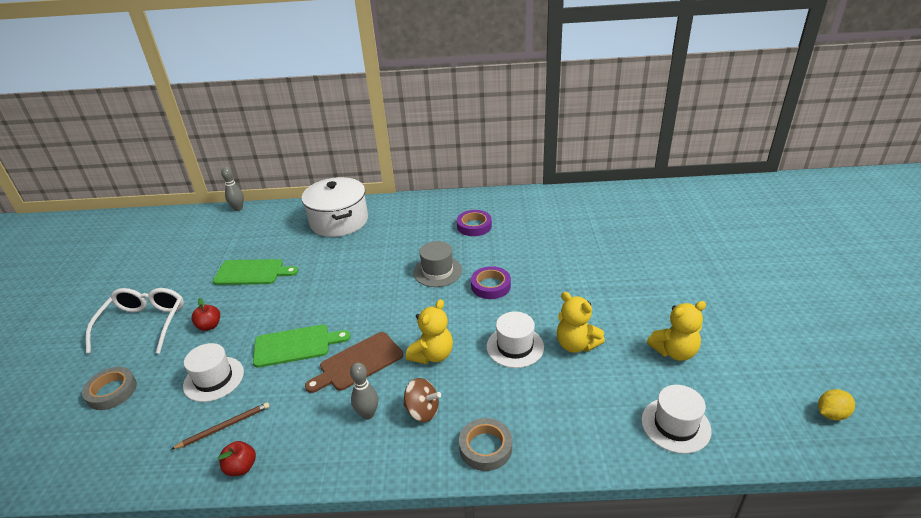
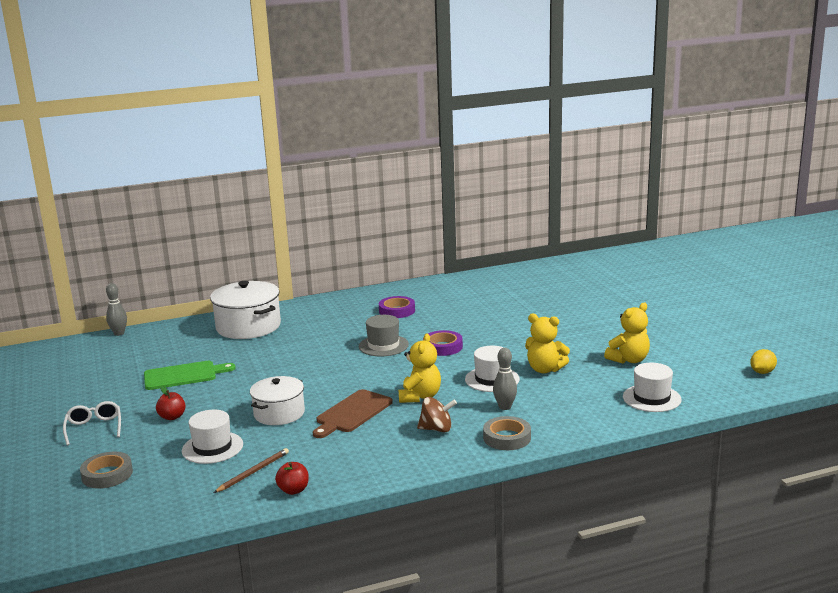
camera: 20 degrees left, 15 degrees down
white glasses [86,288,184,354] -> white glasses [63,401,121,446], size x0.62
green cutting board [253,325,351,368] -> white pot [250,376,305,425]
grey bowling pin [350,363,378,420] -> grey bowling pin moved to [493,348,517,410]

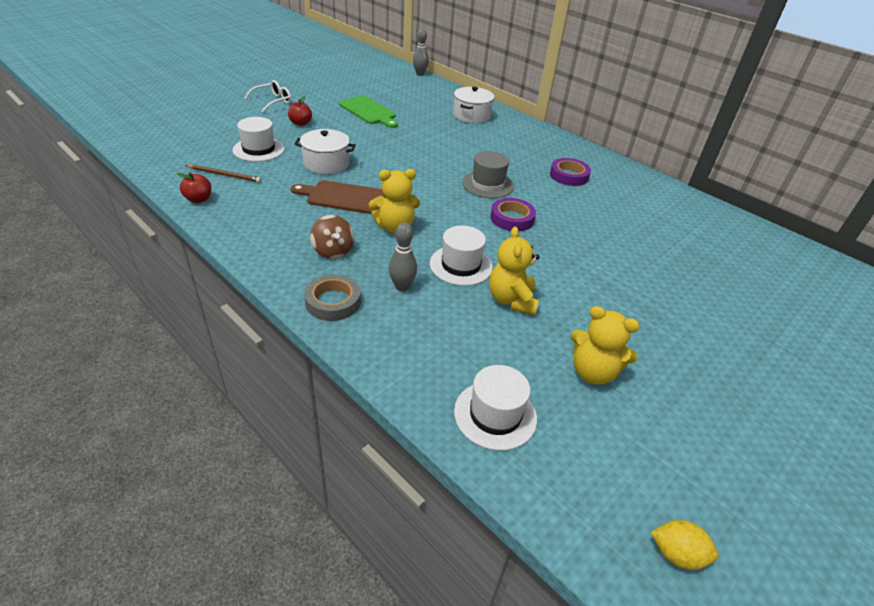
camera: 60 degrees right, 20 degrees up
grey tape [80,452,133,489] -> none
white pot [210,281,281,339] -> white pot [453,87,494,123], size x0.65

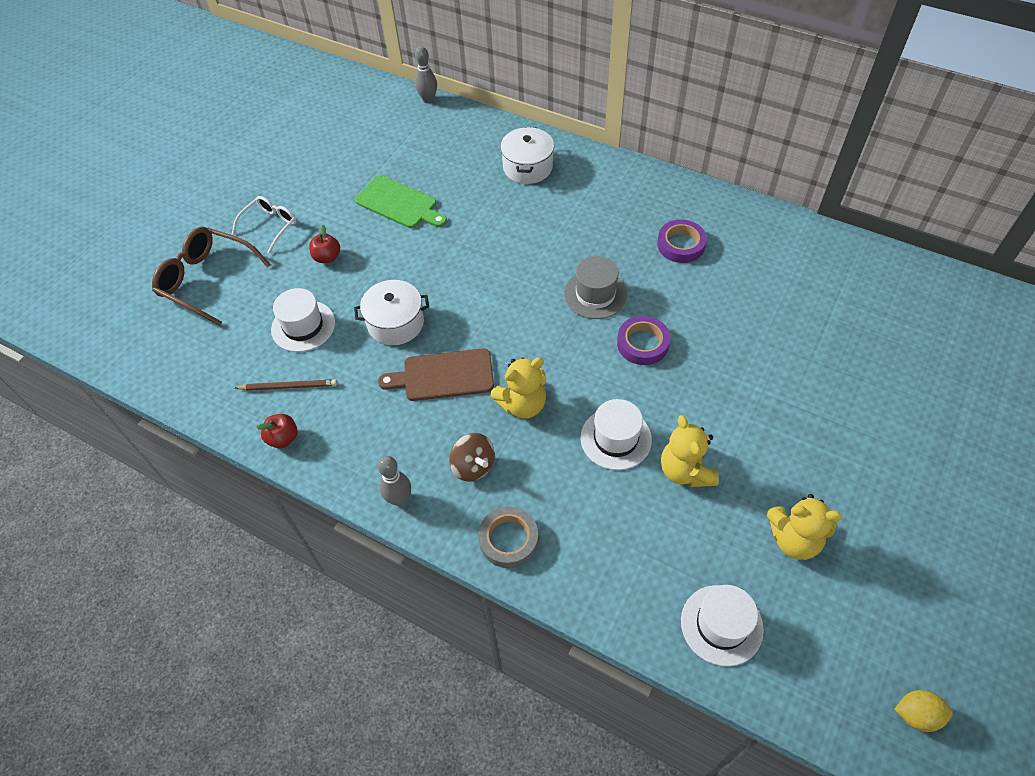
camera: 10 degrees left, 15 degrees up
grey bowling pin [389,222,417,292] -> grey bowling pin moved to [378,456,411,506]
none -> brown glasses [152,227,271,326]

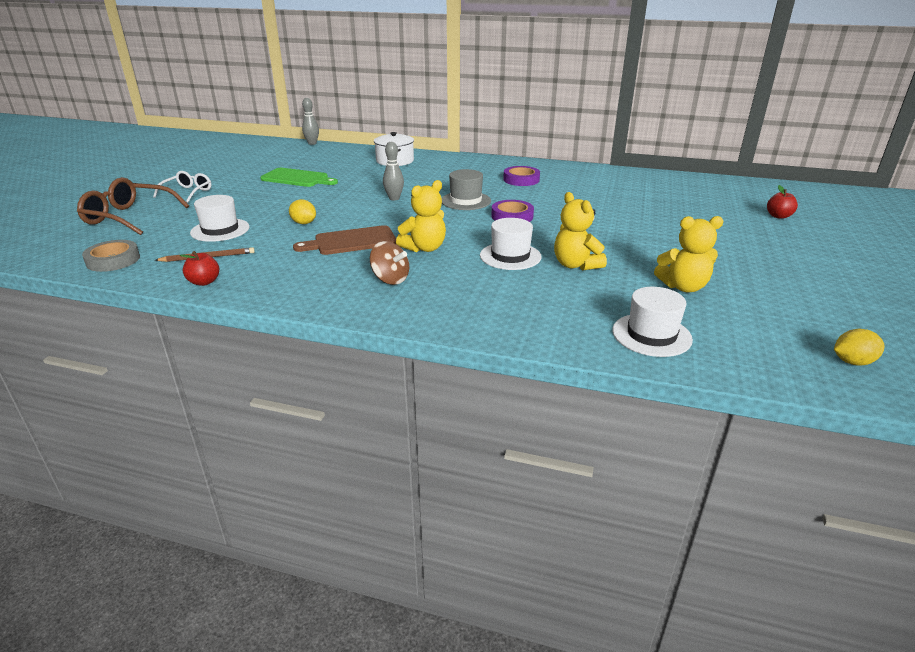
camera: 15 degrees left, 25 degrees down
red apple [309,225,340,263] -> red apple moved to [767,185,798,219]
white pot [354,280,429,345] -> yellow lemon [289,199,316,224]
grey bowling pin [378,456,411,506] -> grey bowling pin moved to [383,142,404,200]
grey tape [478,506,538,568] -> grey tape moved to [82,240,140,272]

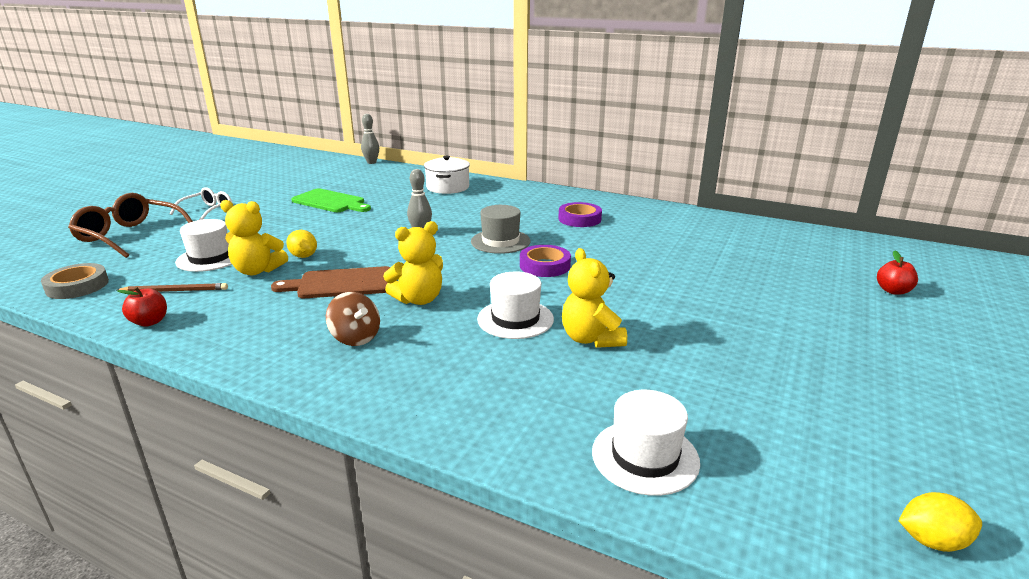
camera: 10 degrees right, 5 degrees down
yellow teddy bear [654,216,723,293] -> yellow teddy bear moved to [220,200,288,275]

